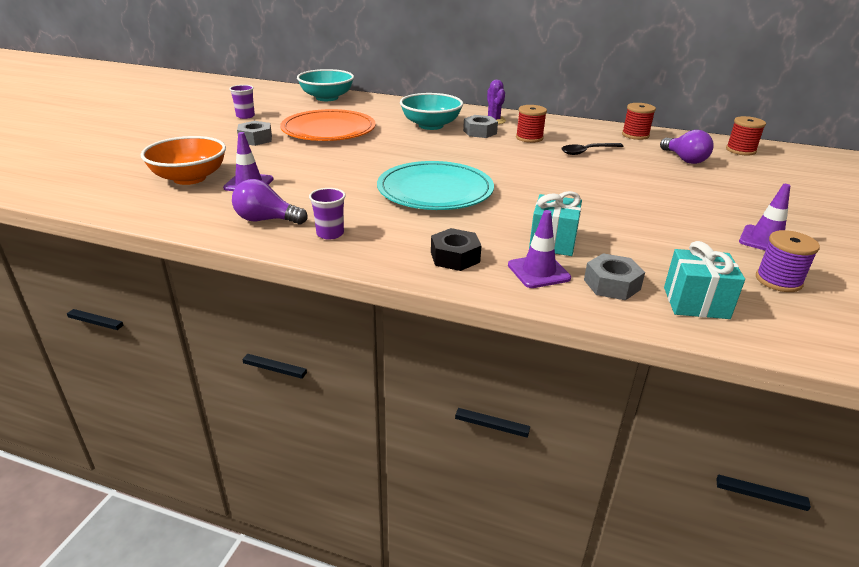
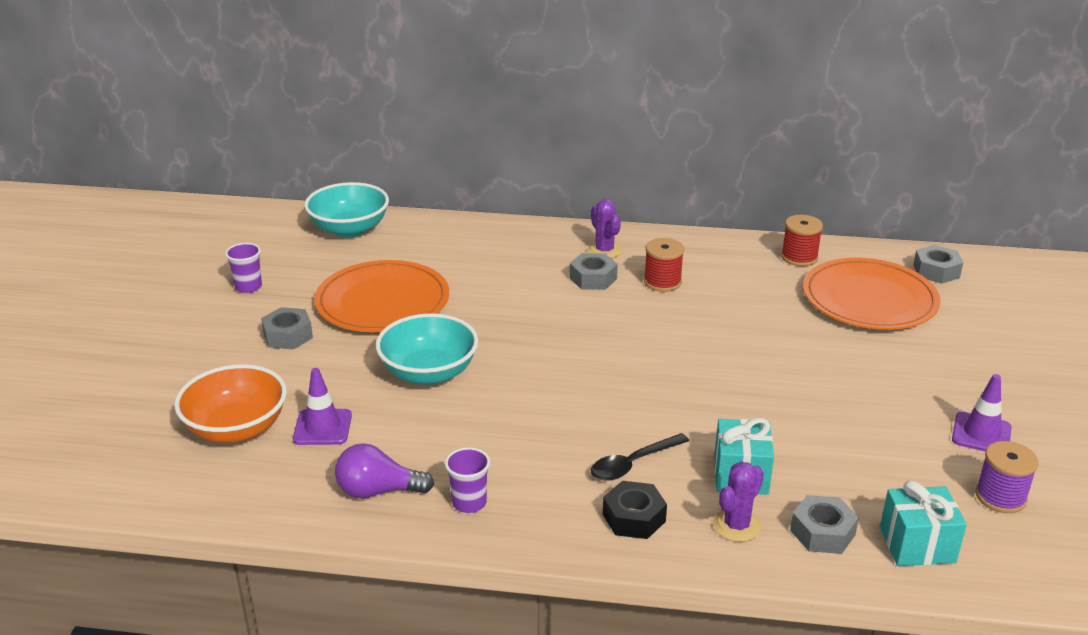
camera: 10 degrees left, 0 degrees up
turquoise plate [377,161,494,210] -> none
turquoise bowl [400,93,463,130] -> turquoise bowl moved to [376,313,478,385]
purple traffic cone [508,210,571,288] -> purple cactus [713,461,764,542]
black spoon [561,143,623,155] -> black spoon moved to [591,433,689,481]
purple light bulb [660,130,714,164] -> orange plate [803,258,941,330]
red spool [726,116,766,156] -> grey nut [913,245,963,284]

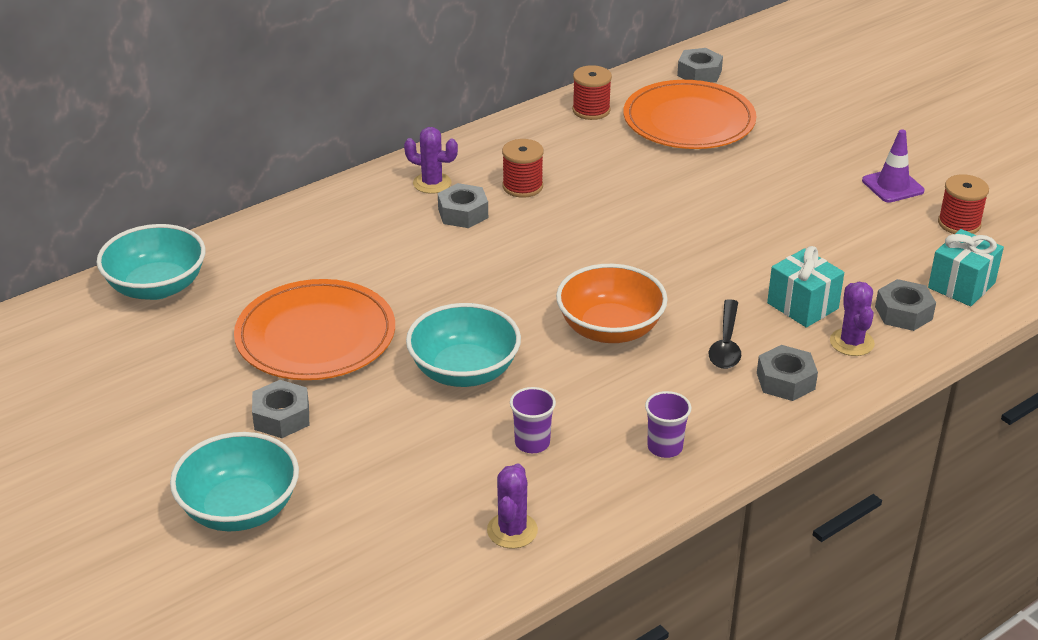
camera: 45 degrees left, 5 degrees up
orange bowl [174,364,287,443] -> orange bowl moved to [556,264,668,343]
purple cup [225,243,262,293] -> purple cup moved to [510,387,556,453]
purple traffic cone [293,368,352,445] -> none
purple light bulb [335,443,434,498] -> none
black nut [603,481,667,539] -> grey nut [757,345,818,401]
purple spool [975,441,1039,513] -> red spool [938,174,989,234]
none -> turquoise bowl [170,432,299,531]
none -> purple cactus [487,464,538,549]

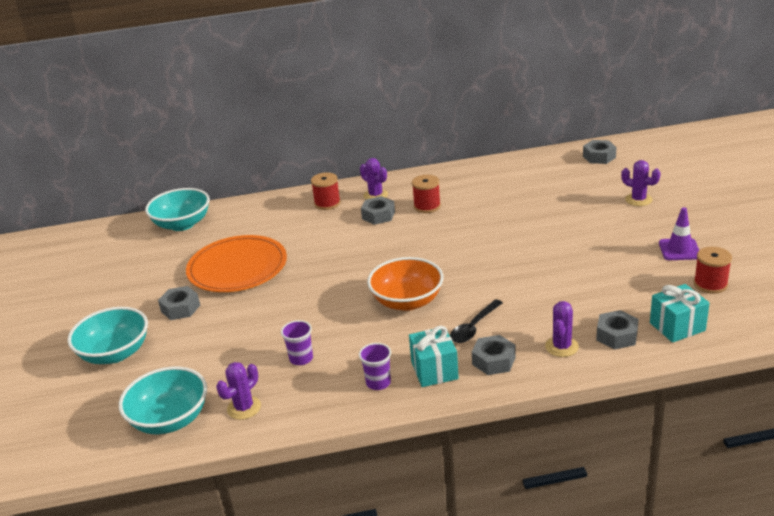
camera: 30 degrees right, 5 degrees down
turquoise bowl [406,303,521,387] -> turquoise bowl moved to [119,367,207,434]
red spool [572,65,612,120] -> red spool moved to [311,172,341,210]
orange plate [623,80,756,149] -> none
turquoise gift [767,246,844,328] -> turquoise gift moved to [409,326,459,387]
none -> purple cactus [621,160,661,206]

